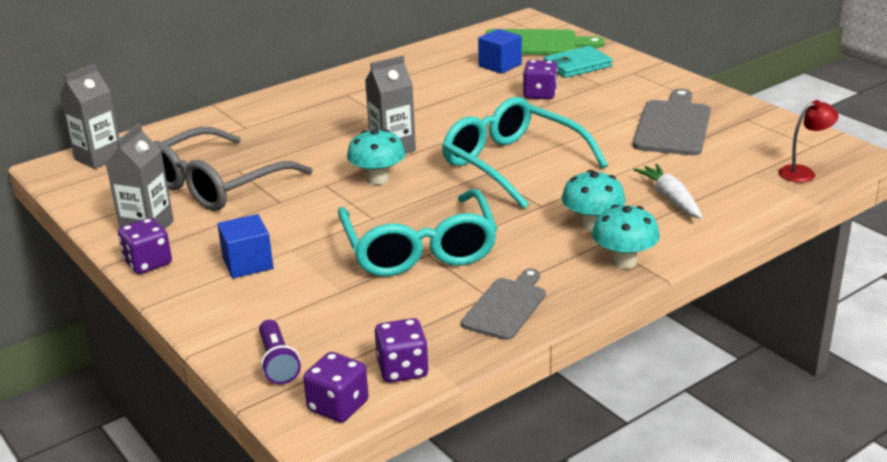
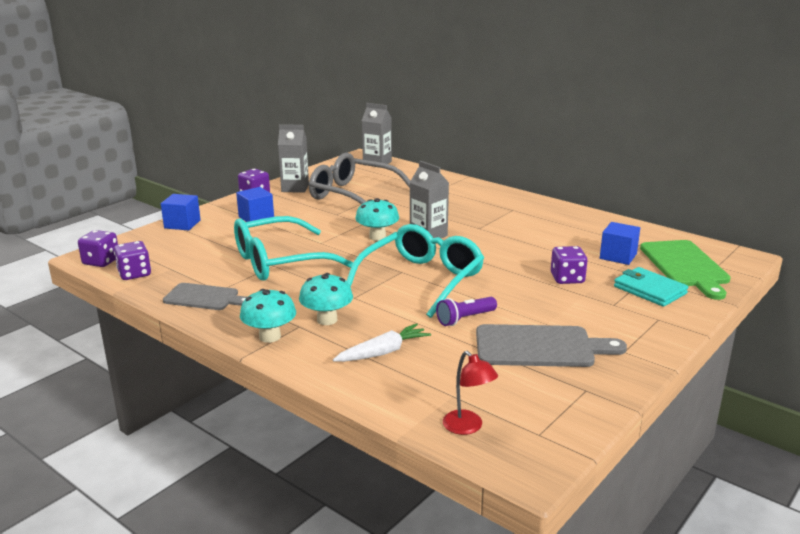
camera: 75 degrees right, 5 degrees down
purple flashlight [259,320,301,384] -> purple flashlight moved to [436,297,497,326]
none -> blue cube [161,194,201,230]

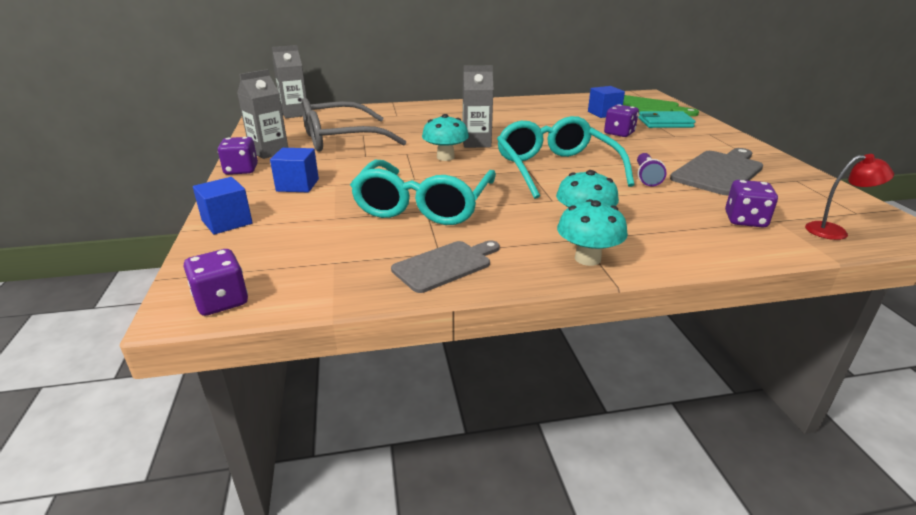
camera: 50 degrees left, 5 degrees up
purple dice [114,241,151,280] -> purple dice moved to [725,180,778,227]
white carrot [333,323,431,362] -> none

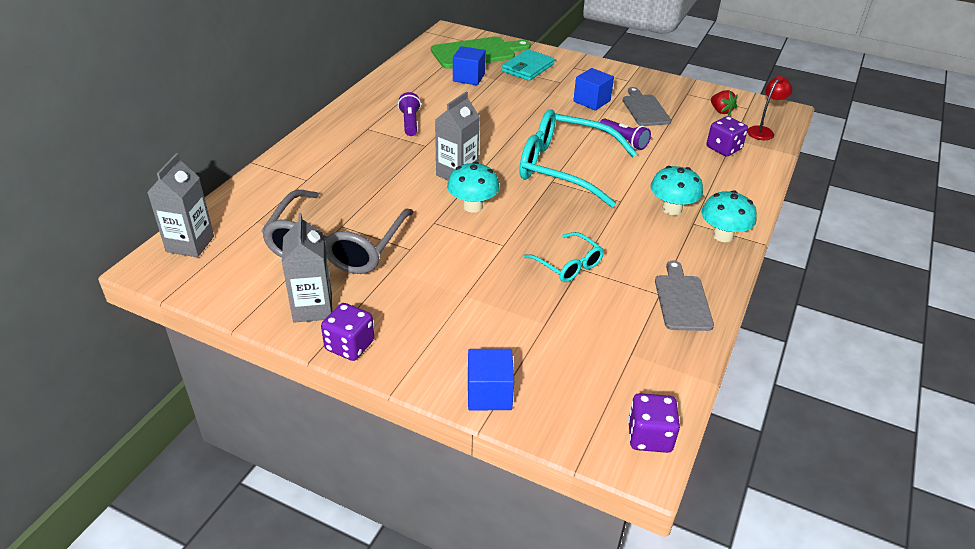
camera: 55 degrees left, 10 degrees up
blue cube [270,148,319,192] -> blue cube moved to [573,68,614,111]
turquoise glasses [350,160,496,225] -> turquoise glasses [523,232,604,282], size x0.50
purple dice [604,104,639,137] -> none
grey cutting board [670,148,763,196] -> grey cutting board [622,87,671,126], size x0.66
none -> purple flashlight [398,92,421,136]
none -> red strawberry [711,90,738,115]

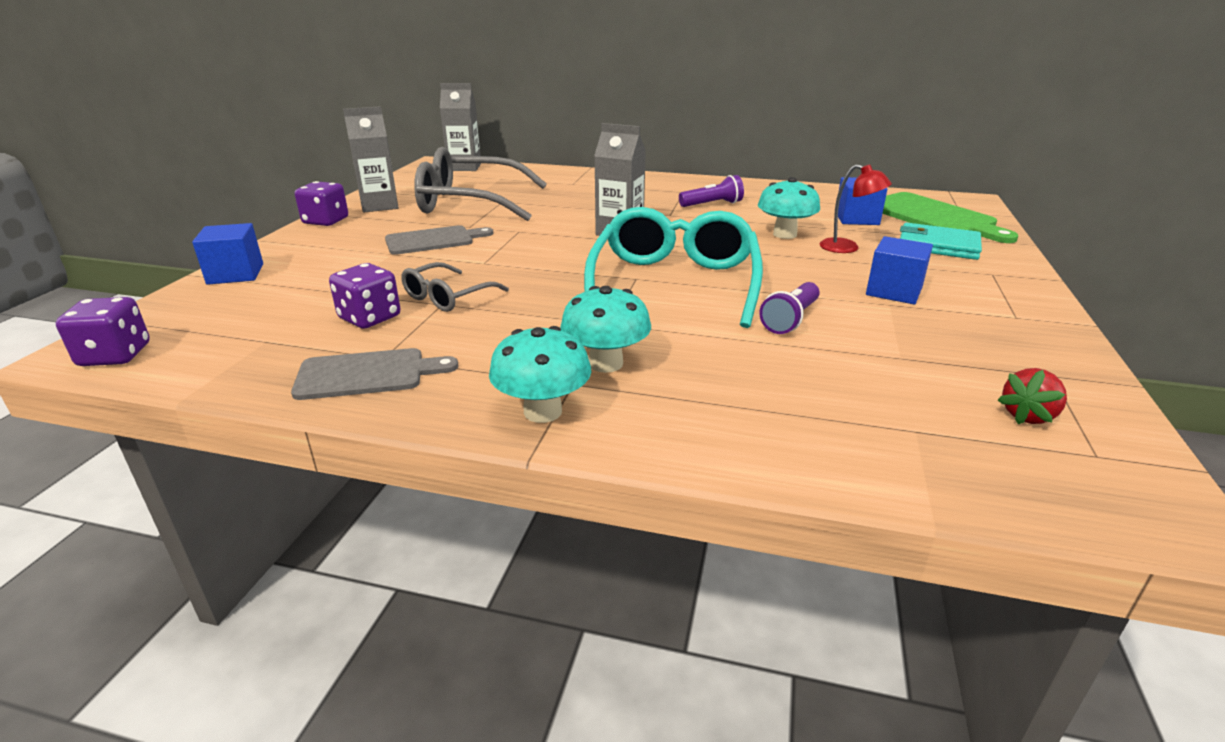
camera: 80 degrees right, 10 degrees down
turquoise mushroom [447,162,499,213] -> turquoise mushroom moved to [758,177,820,239]
turquoise glasses [523,232,604,282] -> grey glasses [401,262,509,312]
grey cutting board [622,87,671,126] -> grey cutting board moved to [385,225,494,255]
purple dice [707,116,748,156] -> purple dice moved to [329,263,400,329]
red lamp [747,76,792,140] -> red lamp moved to [819,164,892,253]

